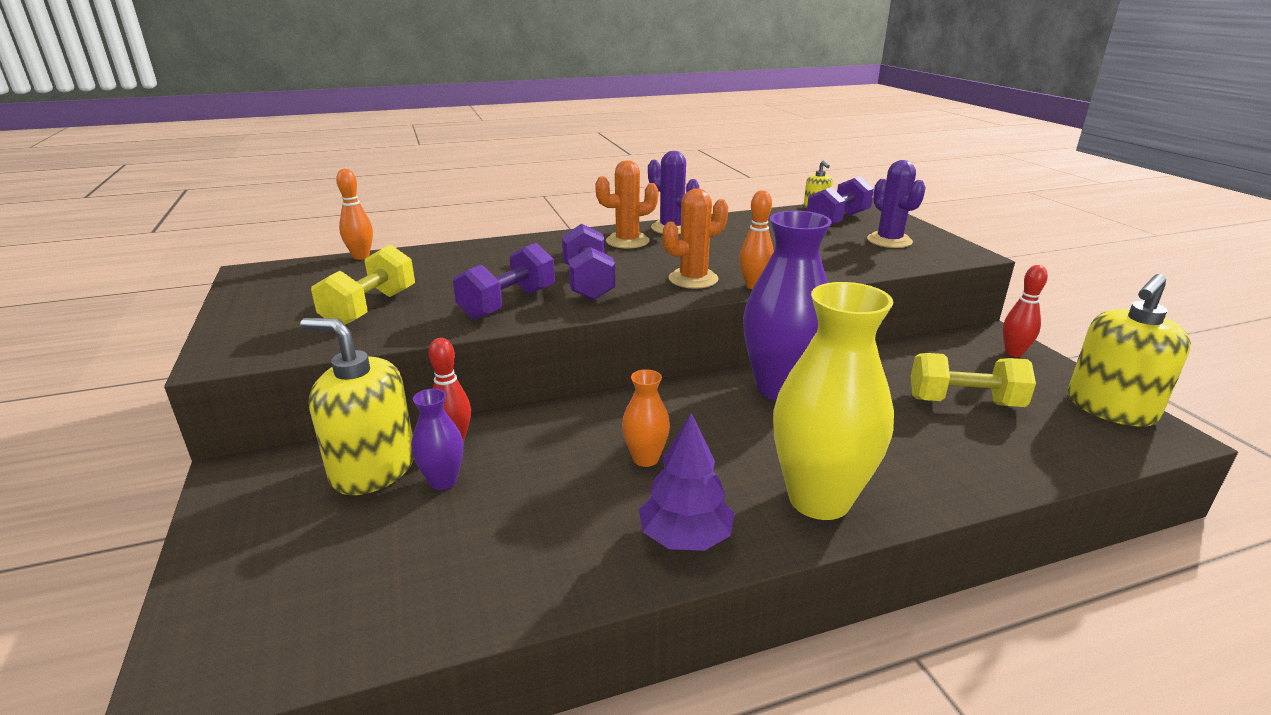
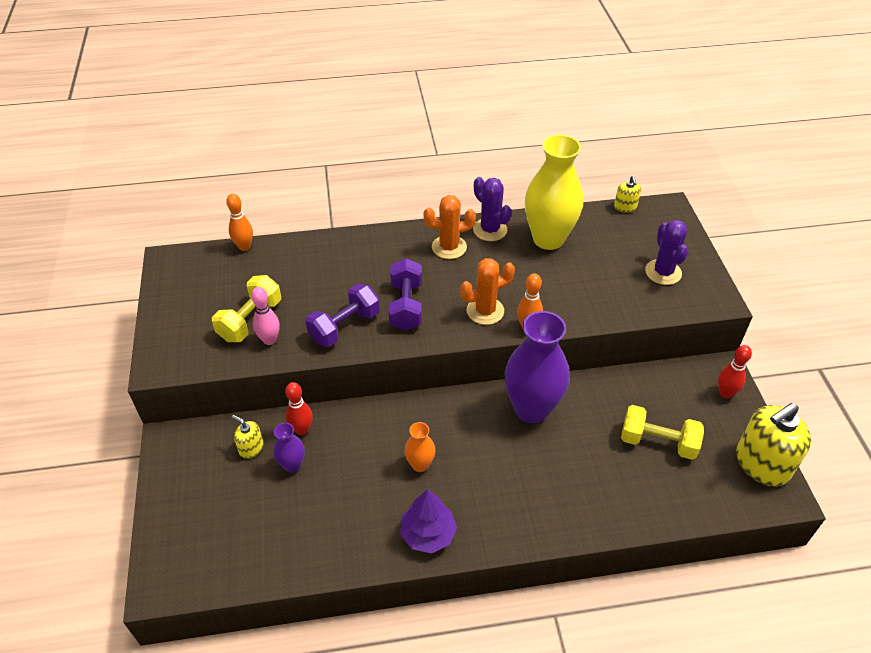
camera: 10 degrees right, 20 degrees up
yellow soap dispenser [300,318,414,495] -> yellow soap dispenser [232,415,263,459], size x0.48
yellow vase [773,282,894,520] -> yellow vase moved to [525,134,583,250]
purple dumbbell [807,176,874,225] -> none
none -> pink bowling pin [251,287,280,345]

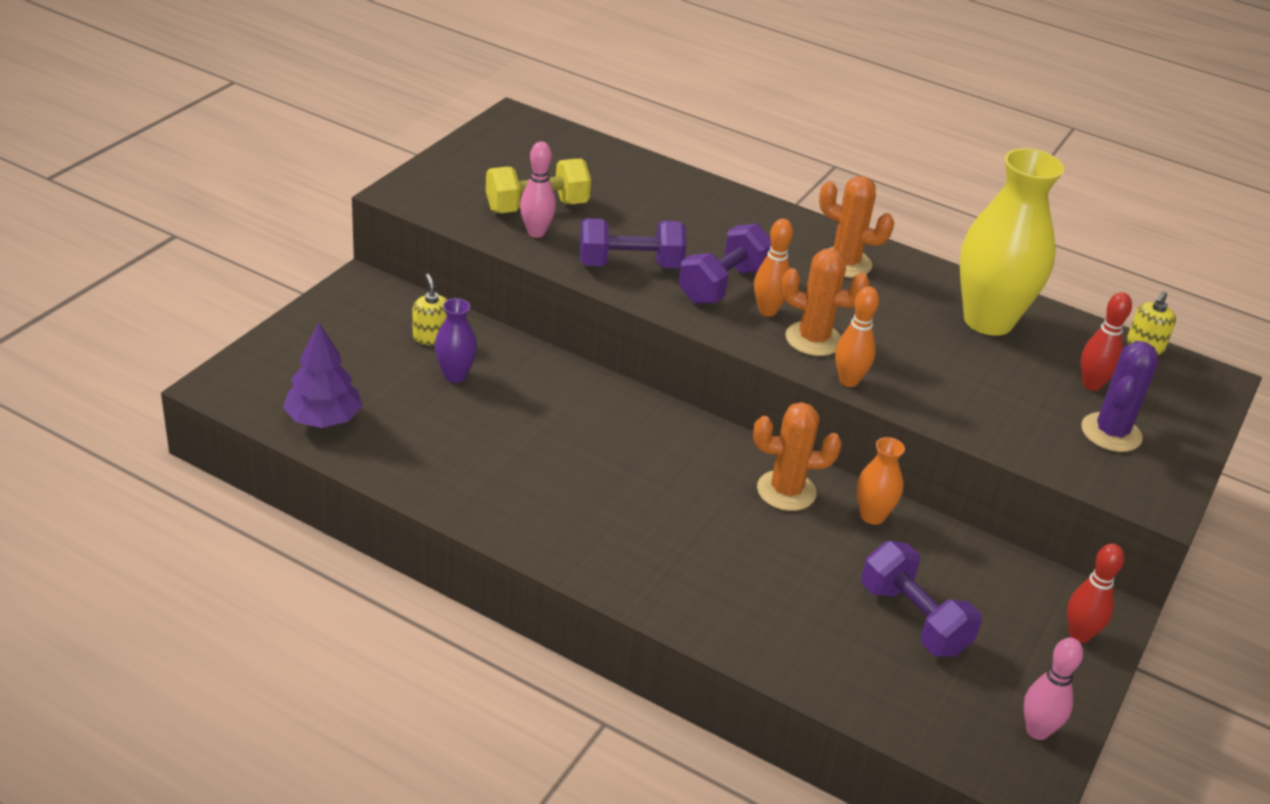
camera: 35 degrees right, 10 degrees down
orange bowling pin [226,194,253,251] -> orange bowling pin moved to [754,219,793,317]
red bowling pin [285,382,313,435] -> red bowling pin moved to [1081,292,1132,391]
purple tree [400,489,457,554] -> purple tree moved to [283,322,362,428]
orange vase [404,422,435,472] -> orange vase moved to [857,437,905,525]
purple cactus [473,177,511,241] -> none
purple vase [505,311,570,423] -> orange cactus [753,402,842,511]
yellow dumbbell [621,405,704,460] -> purple dumbbell [861,541,982,657]
yellow soap dispenser [736,403,811,487] -> pink bowling pin [1024,637,1083,740]

